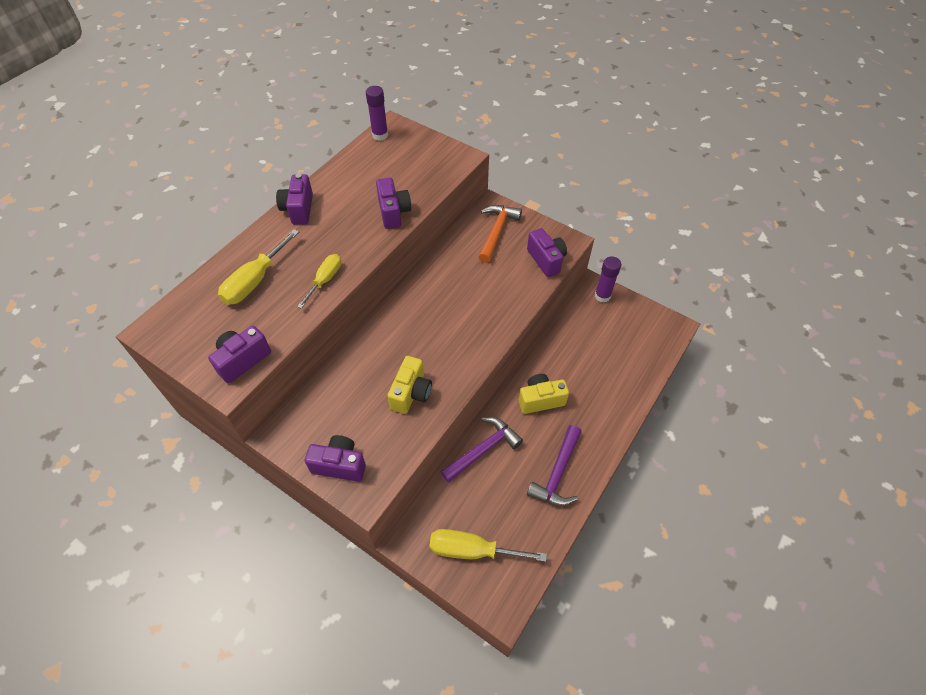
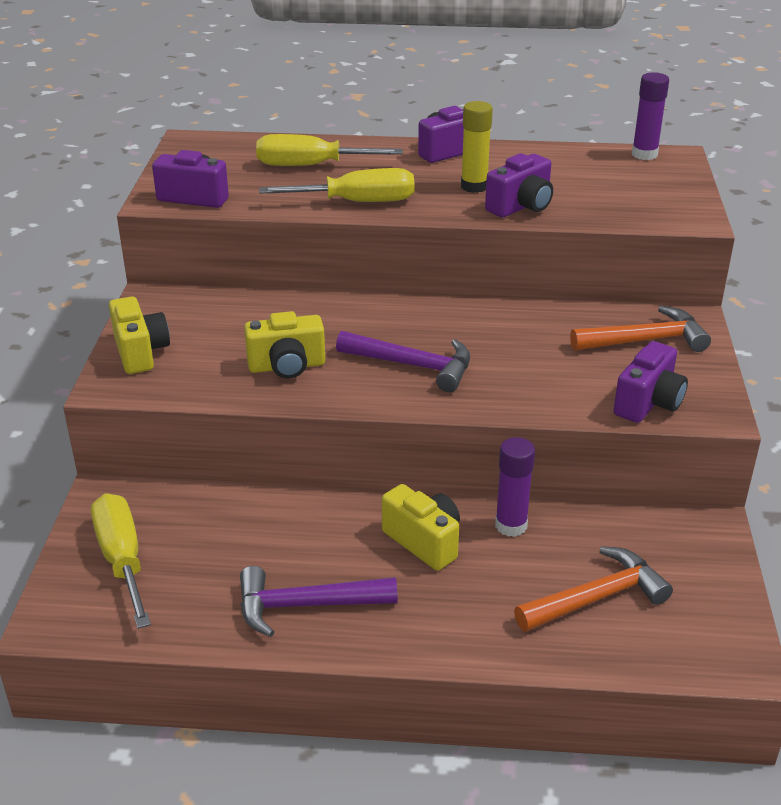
camera: 60 degrees right, 20 degrees down
yellow screwdriver [297,254,341,309] -> yellow screwdriver [259,168,414,202], size x1.52
purple camera [305,435,366,482] -> yellow camera [109,296,170,374]
purple hammer [440,417,523,483] -> purple hammer moved to [336,331,470,392]
purple glue stick [595,256,621,303] -> purple glue stick moved to [495,437,535,537]
none -> yellow glue stick [461,101,493,193]
none -> orange hammer [514,546,673,632]

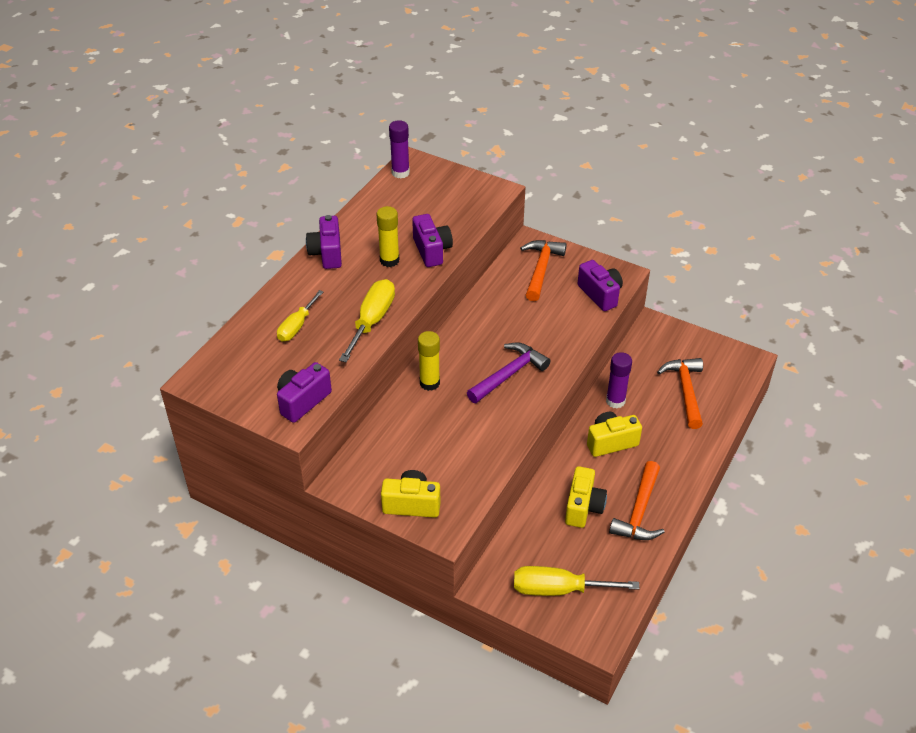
camera: 65 degrees left, 10 degrees up
purple hammer [240,566,398,637] -> orange hammer [609,461,664,540]
yellow camera [244,311,325,378] -> yellow camera moved to [565,466,607,528]
yellow screwdriver [256,134,403,166] -> yellow screwdriver [277,290,323,342], size x0.66
none -> yellow glue stick [418,331,440,391]

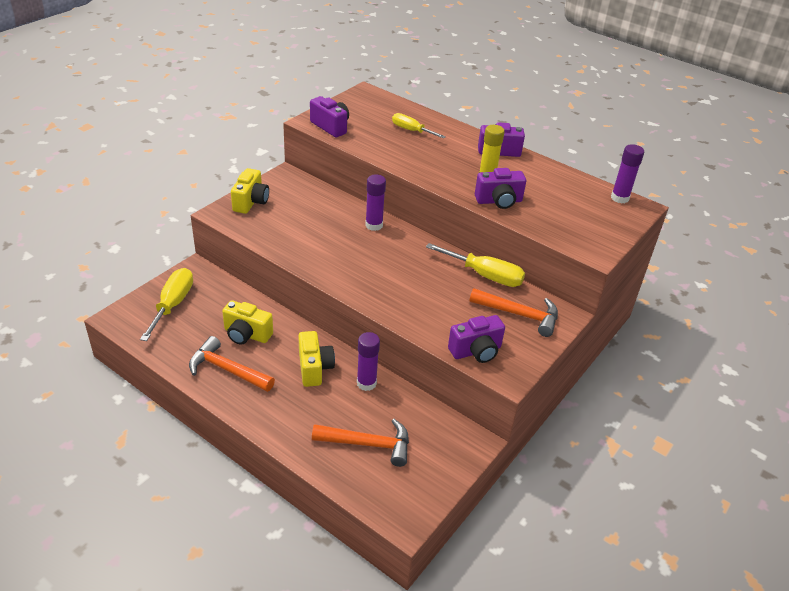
camera: 95 degrees right, 5 degrees down
yellow screwdriver [339,279,395,362] -> yellow screwdriver moved to [426,243,525,287]
yellow glue stick [418,331,440,391] -> purple glue stick [365,174,386,231]
purple hammer [467,343,550,403] -> none

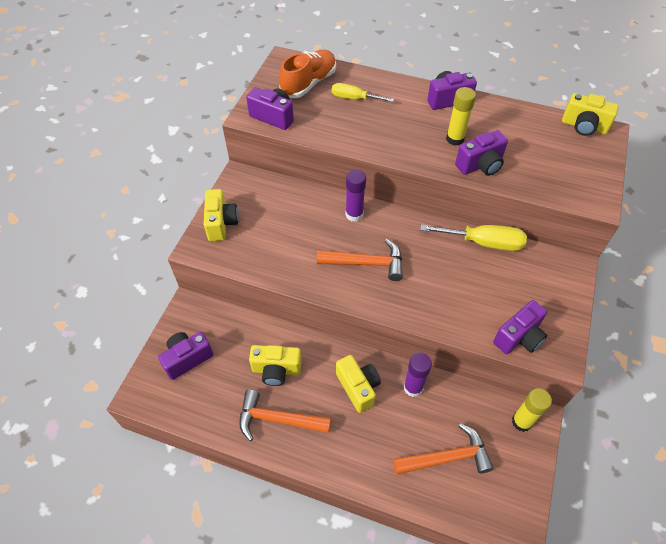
camera: 15 degrees left, 15 degrees up
yellow screwdriver [140,268,193,341] -> purple camera [158,332,213,380]
orange hammer [469,288,558,337] -> orange hammer moved to [317,239,403,281]
purple glue stick [611,144,644,204] -> yellow camera [562,93,619,136]
none -> orange shoe [279,50,336,98]
none -> yellow glue stick [512,388,552,432]

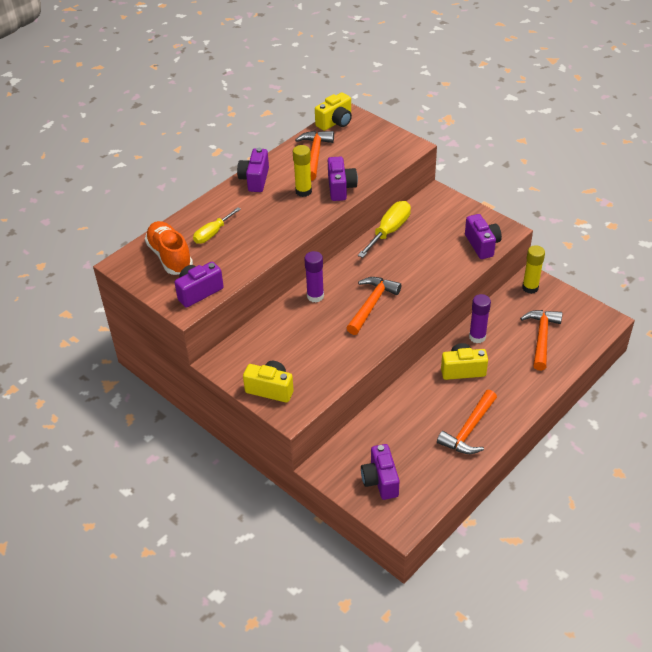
camera: 65 degrees left, 10 degrees down
yellow camera [249,345,302,386] -> none
none -> orange hammer [295,131,334,181]

